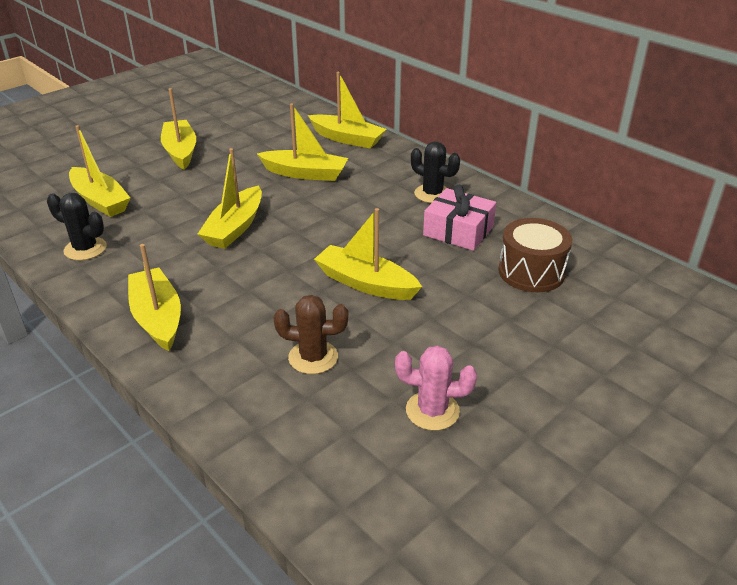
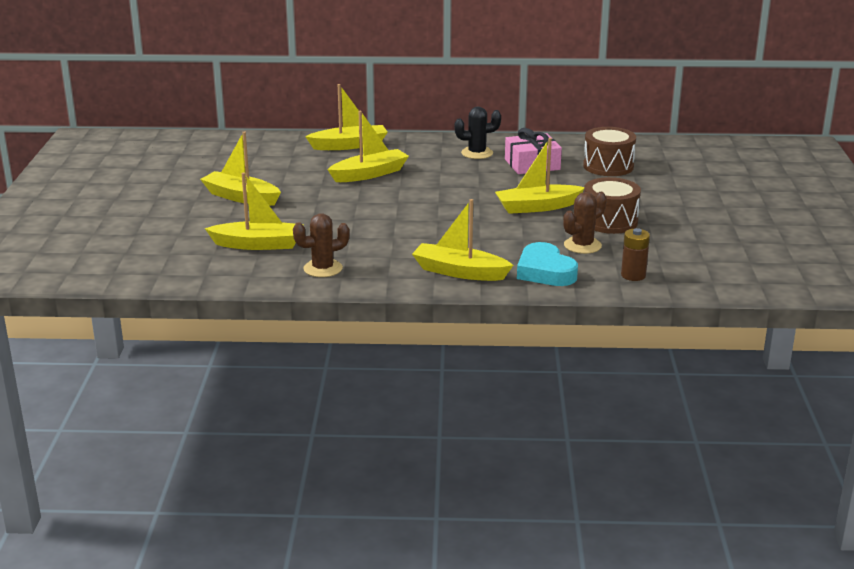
camera: 45 degrees left, 10 degrees down
black cactus [47,193,107,260] -> brown cactus [293,213,350,277]
yellow boat [198,148,262,249] -> none
pink cactus [395,345,477,431] -> none
none -> turquoise heart [517,242,578,286]
none -> brown drum [584,177,641,234]
none -> brown battery [621,228,650,281]

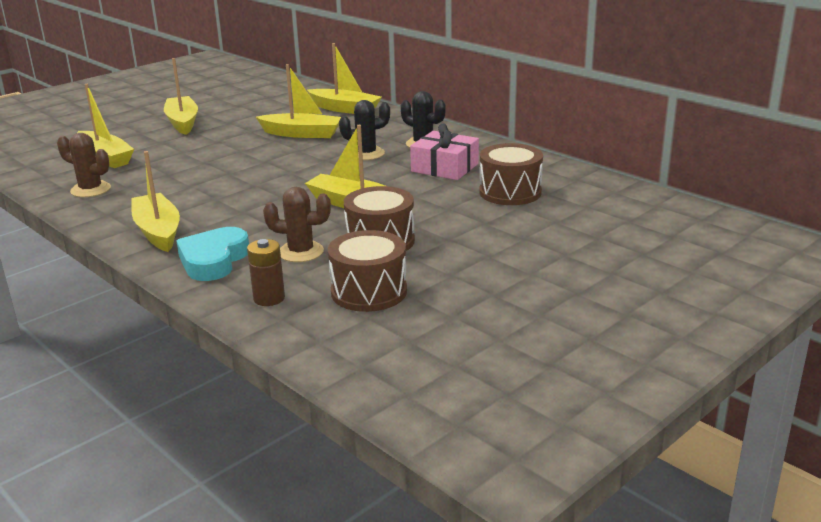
camera: 45 degrees right, 0 degrees up
none -> brown drum [328,230,407,312]
none -> black cactus [339,100,390,160]

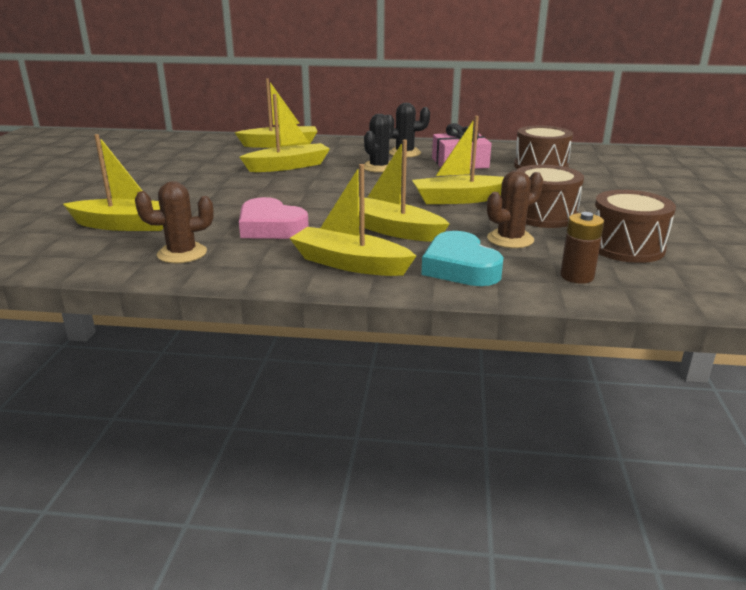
camera: 40 degrees left, 0 degrees up
yellow boat [164,58,198,135] -> yellow boat moved to [359,140,449,242]
none -> pink heart [239,197,309,239]

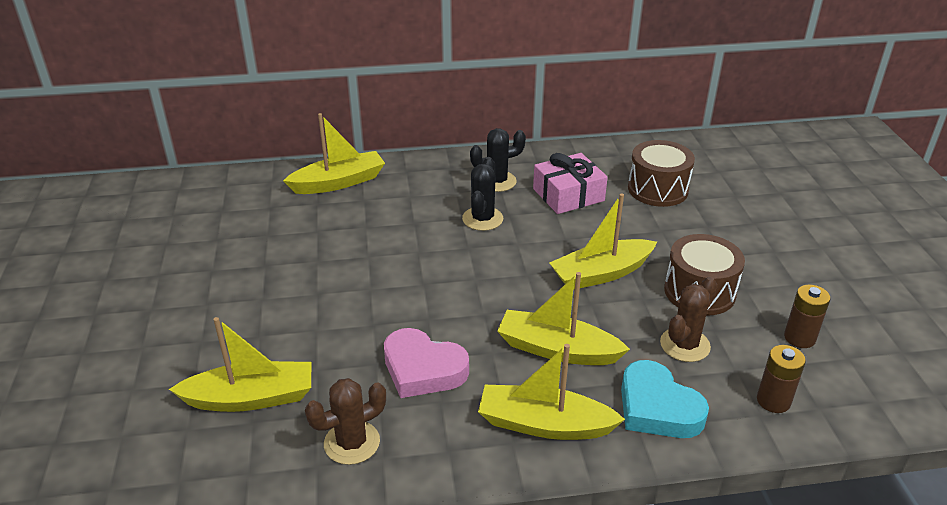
camera: 15 degrees left, 10 degrees up
yellow boat [240,94,330,172] -> none
brown drum [595,190,676,263] -> brown battery [784,285,830,348]

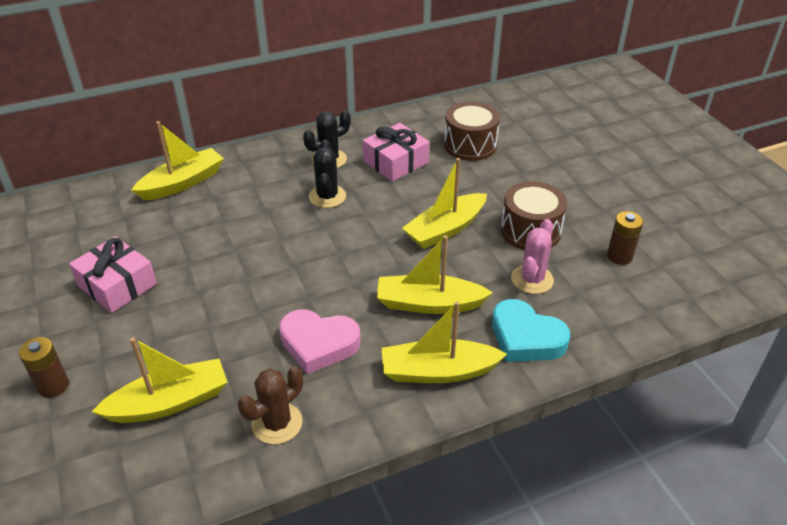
camera: 15 degrees left, 5 degrees up
brown cactus [660,277,717,362] -> pink cactus [511,219,554,294]
brown battery [757,345,806,413] -> brown battery moved to [19,337,69,398]
none -> pink gift [69,236,157,313]

